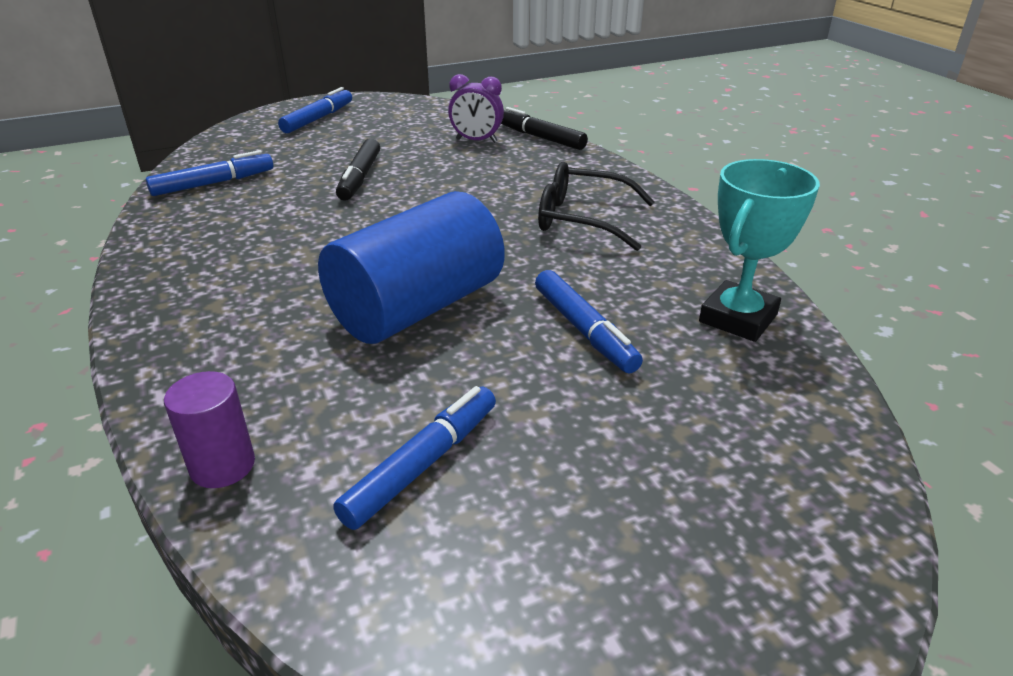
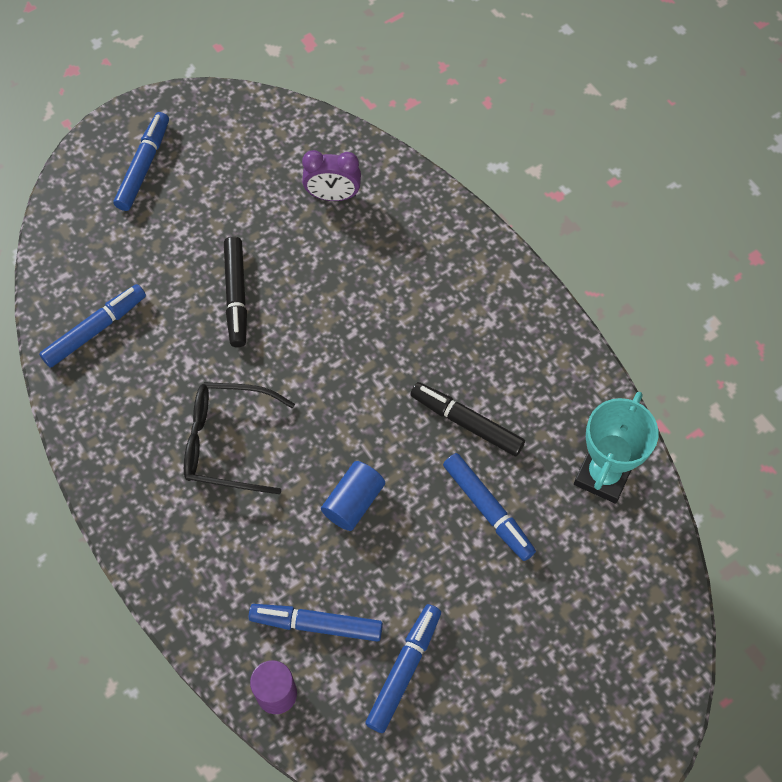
camera: 10 degrees left, 30 degrees up
blue cylinder [318,191,505,344] -> blue cylinder [321,461,385,531], size x0.48
black marker [501,107,588,150] -> black marker moved to [410,382,525,456]
black glasses [538,162,655,251] -> black glasses moved to [184,382,295,494]
none -> blue marker [249,604,383,642]

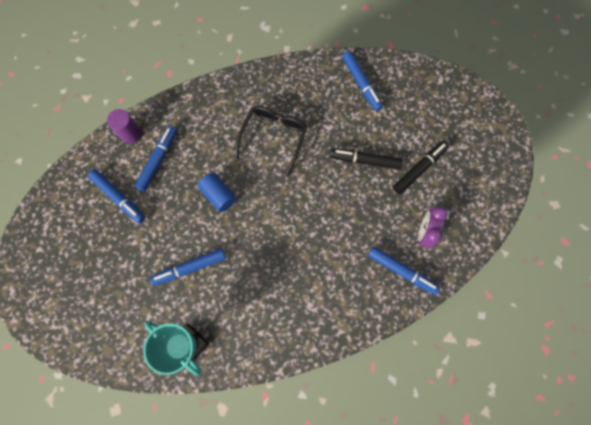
camera: 105 degrees right, 10 degrees up
blue marker [114,112,169,211] -> blue marker moved to [368,246,440,295]
black marker [410,382,525,456] -> black marker moved to [393,141,449,194]

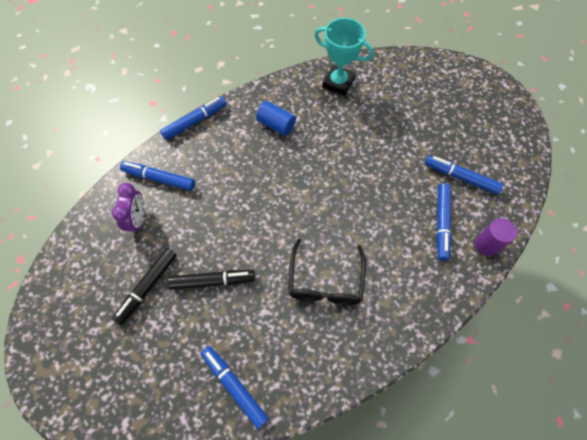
camera: 165 degrees right, 10 degrees down
blue marker [150,248,226,286] -> blue marker moved to [160,96,227,140]
blue cylinder [198,172,236,212] -> blue cylinder moved to [256,101,296,136]

